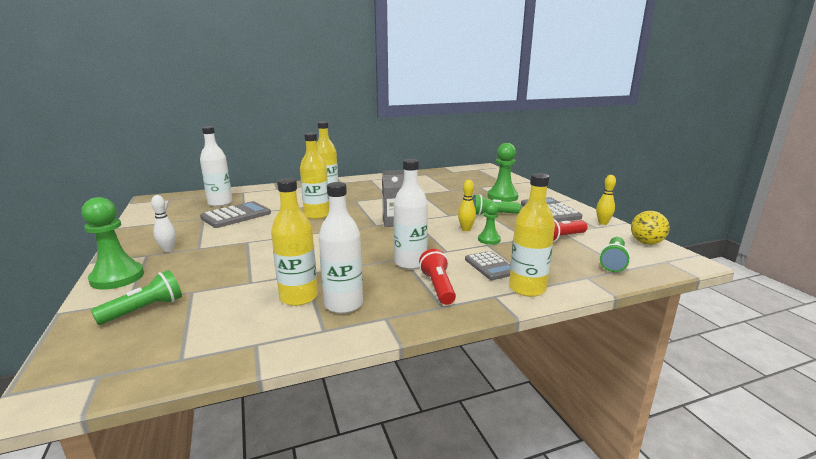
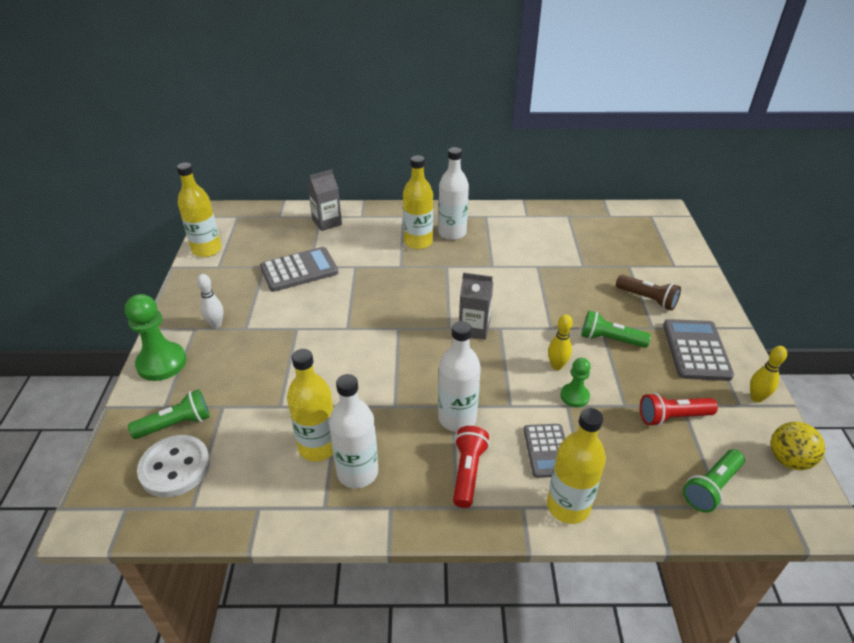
camera: 20 degrees right, 20 degrees up
white bottle [200,126,233,207] -> white bottle moved to [438,147,469,240]
yellow bottle [300,133,329,219] -> yellow bottle moved to [177,163,221,257]
green pawn [487,143,519,202] -> brown flashlight [616,275,681,311]
none -> white button [137,435,210,497]
none -> grey carton [307,169,342,231]

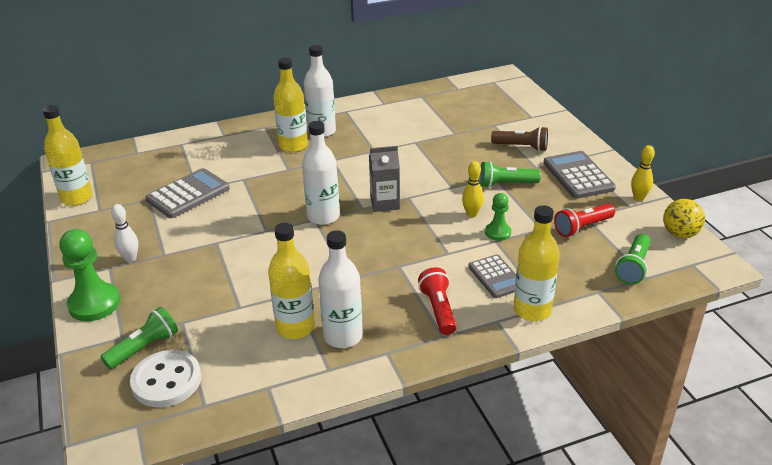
camera: 20 degrees left, 5 degrees down
grey carton [307,169,342,231] -> none
white bottle [438,321,481,432] -> white bottle moved to [302,121,340,225]

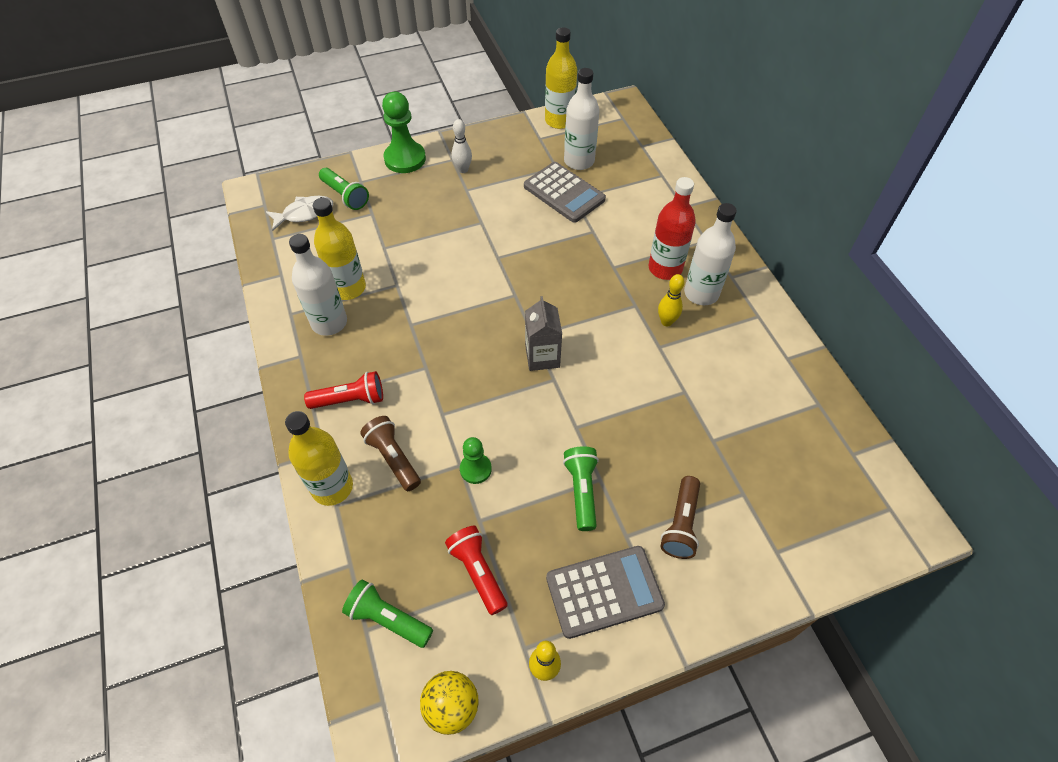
camera: 90 degrees right, 20 degrees up
white button [130,350,201,407] -> white fish [266,196,333,231]
yellow bottle [273,57,308,152] -> red bottle [649,177,696,280]
white bottle [302,121,340,225] -> white bottle moved to [564,68,599,170]
yellow bowling pin [462,161,484,218] -> yellow bowling pin moved to [658,274,685,326]
grey calculator [468,254,516,298] -> brown flashlight [360,416,421,491]

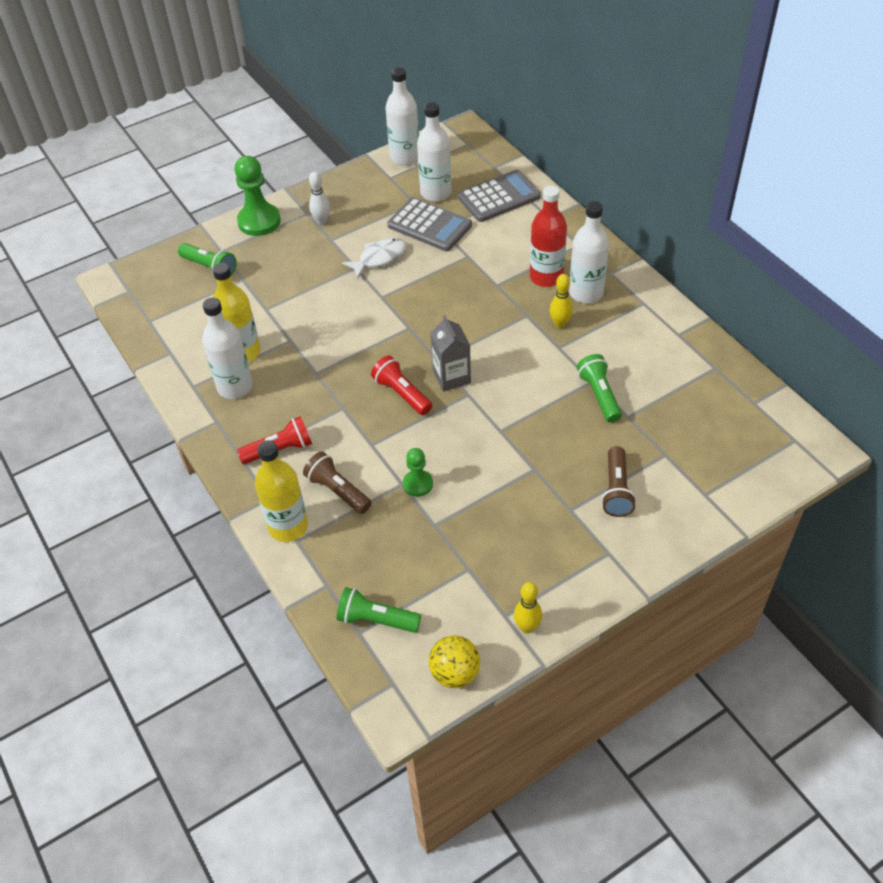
camera: 10 degrees left, 5 degrees down
white fish [266,196,333,231] -> white fish moved to [342,238,406,278]
red flashlight [445,526,507,615] -> red flashlight moved to [371,356,432,415]
yellow bottle [545,27,577,129] -> white bottle [386,67,419,165]
grey calculator [546,546,665,639] -> grey calculator moved to [458,170,541,222]
green flashlight [563,446,599,531] -> green flashlight moved to [577,354,622,423]

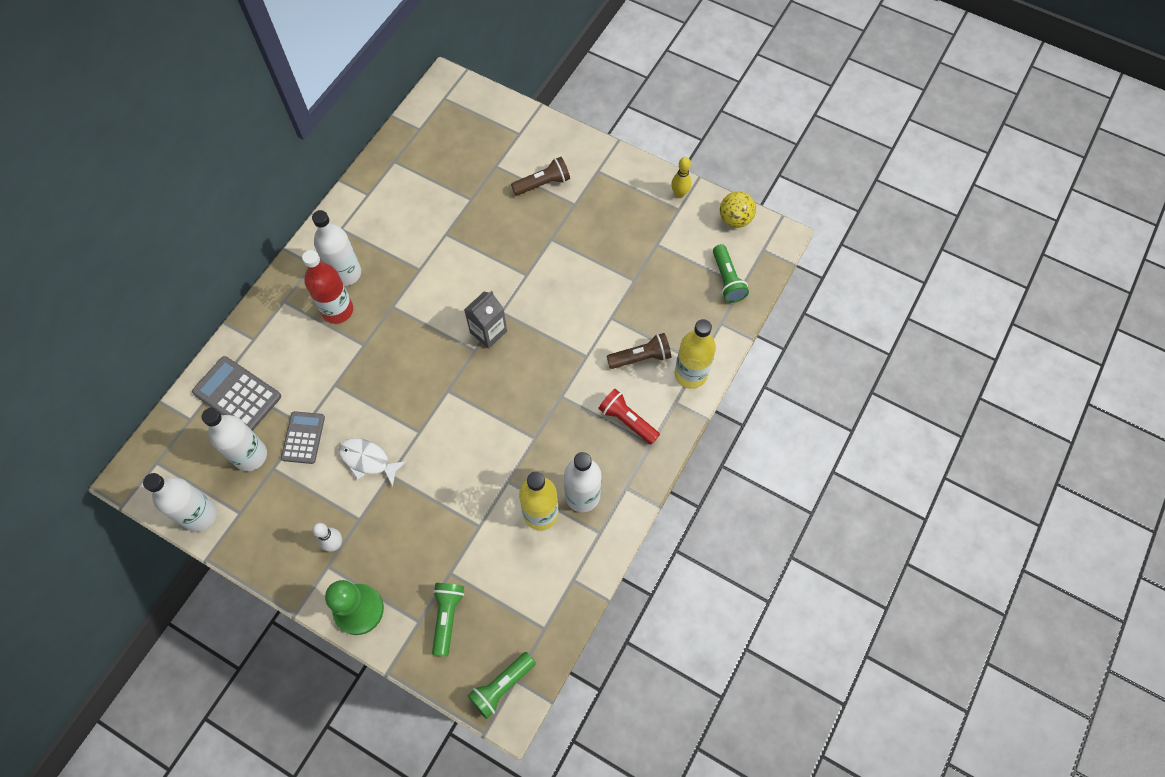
camera: 120 degrees left, 15 degrees up
brown flashlight [303,452,372,514] -> brown flashlight turned 120 degrees counterclockwise [607,333,671,369]
red flashlight [371,356,432,415] -> none
grey calculator [387,197,472,251] -> grey calculator [281,411,325,464], size x0.67
green pawn [403,448,433,497] -> none
yellow bowling pin [550,274,573,328] -> none
green flashlight [577,354,622,423] -> green flashlight moved to [467,652,536,719]

